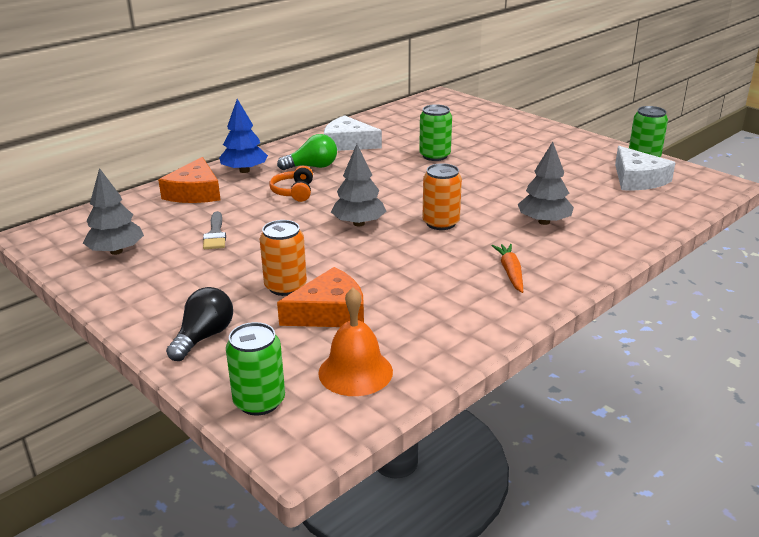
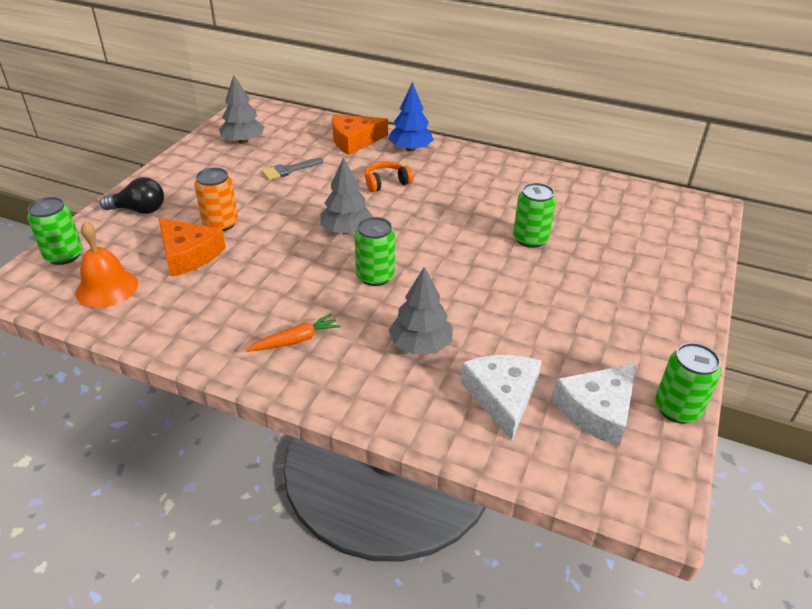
camera: 65 degrees right, 10 degrees up
green light bulb [277,134,337,170] -> none
white cheese [324,115,382,151] -> white cheese moved to [460,355,542,441]
orange can [423,163,462,230] -> green can [354,217,395,286]

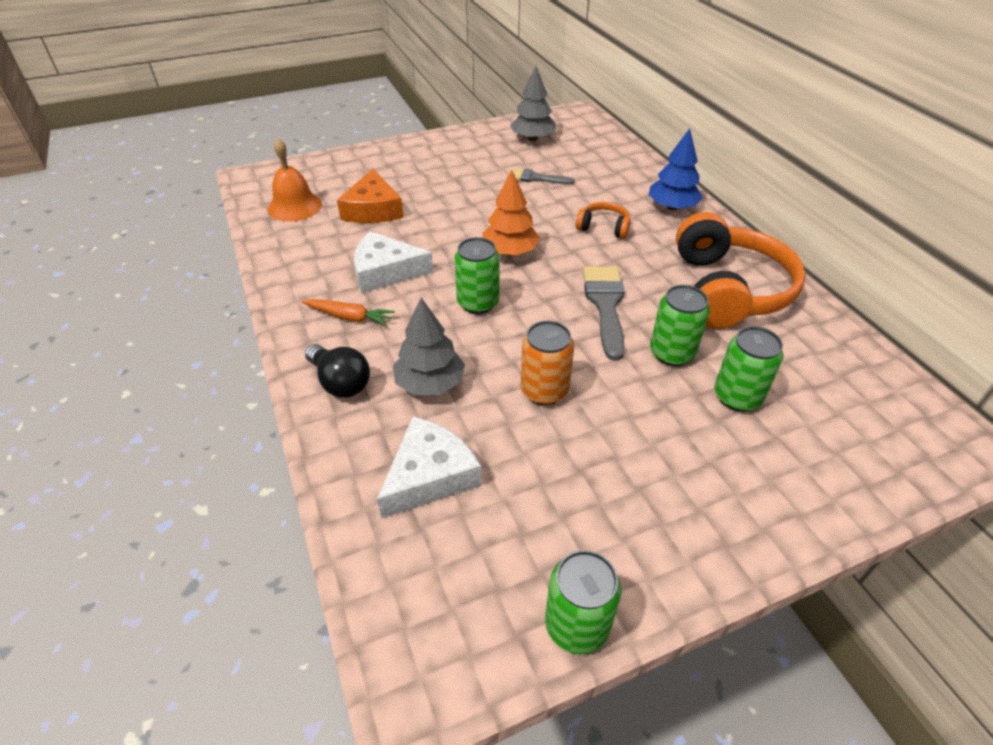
camera: 45 degrees right, 5 degrees up
green can [27,197,83,265] -> green can moved to [714,326,783,411]
black light bulb [100,177,164,214] -> black light bulb moved to [305,344,370,398]
orange can [194,168,238,231] -> orange can moved to [521,321,574,405]
grey tree [320,157,373,234] -> orange tree [483,170,540,255]
orange cheese [332,114,388,155] -> none
white cheese [552,364,636,446] -> white cheese moved to [354,231,433,293]
none -> grey brush [583,266,625,361]
none -> orange headphones [676,212,806,329]

